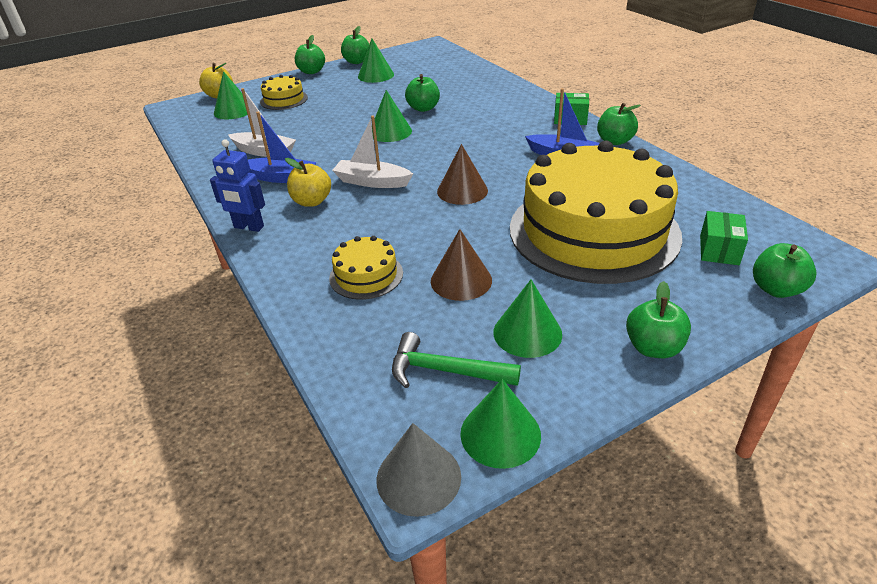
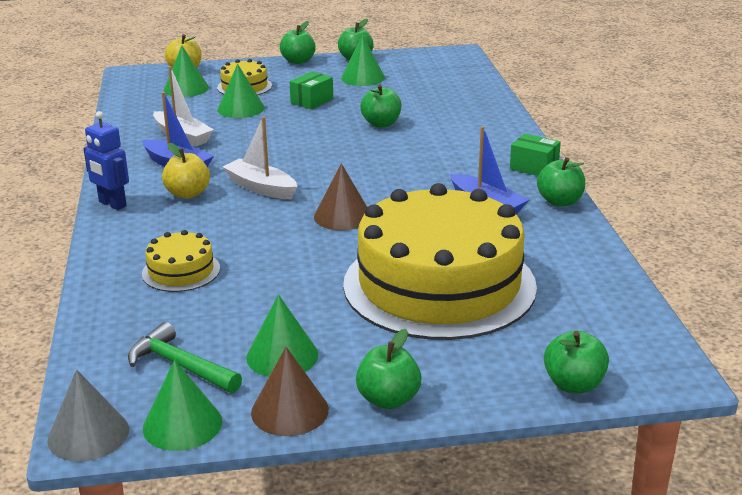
camera: 20 degrees right, 10 degrees down
green cone [372,90,412,142] -> green cone moved to [217,64,265,118]
brown cone [431,229,492,301] -> brown cone moved to [251,347,329,436]
green box [700,211,748,265] -> green box moved to [290,71,333,109]

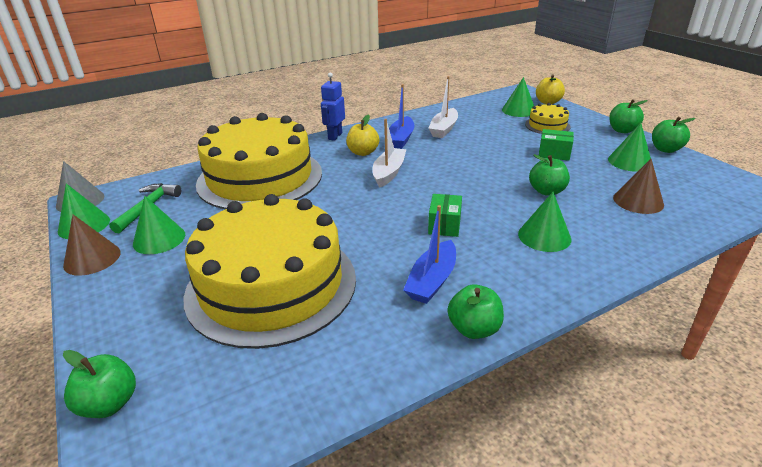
camera: 70 degrees right, 5 degrees up
yellow cake [142,230,220,292] -> yellow cake [196,113,322,209], size x2.42
green cone [217,64,265,118] -> green cone moved to [518,192,571,252]
brown cone [314,163,367,230] -> brown cone moved to [613,159,664,214]
green apple [356,329,422,409] -> none
green box [510,134,561,176] -> green box moved to [428,194,462,237]

